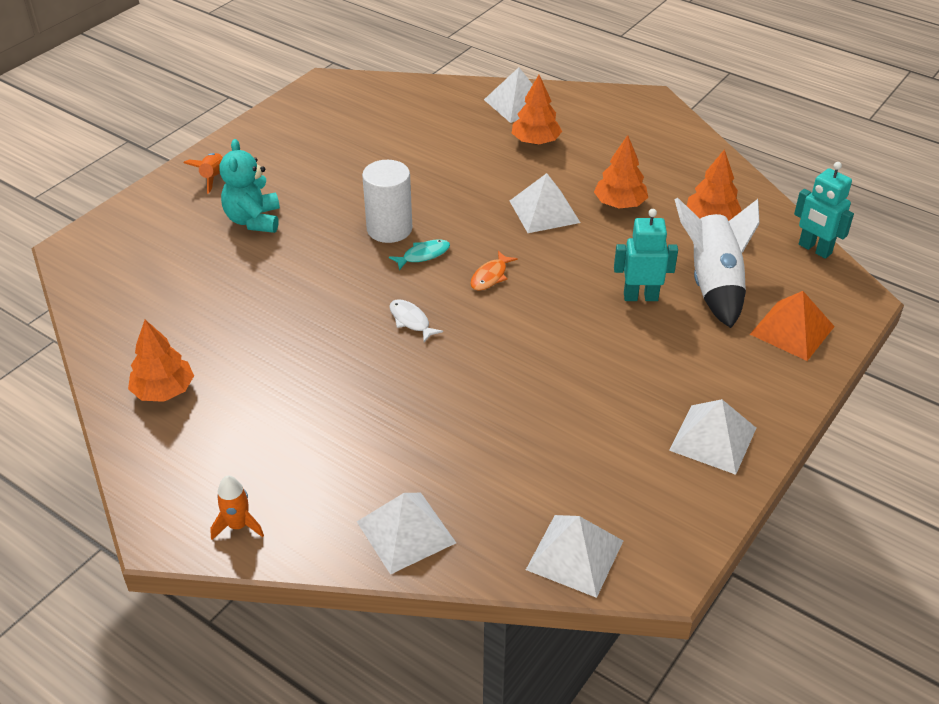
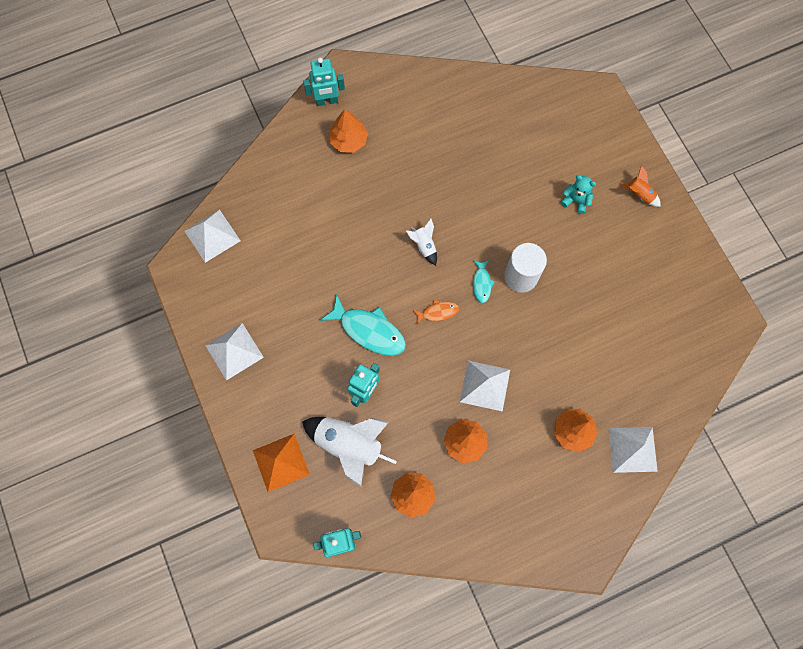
camera: 120 degrees right, 30 degrees up
orange tree [128,320,194,402] -> orange tree moved to [329,110,368,153]
orange rocket [210,476,264,540] -> turquoise robot [303,58,345,106]
turquoise teddy bear [219,139,280,233] -> turquoise teddy bear [561,175,596,214], size x0.66
white pyramid [357,493,456,575] -> none
white fish [389,299,443,342] -> white rocket [406,219,437,265]
orange fish [470,251,518,291] -> orange fish turned 105 degrees clockwise [413,300,459,325]
none -> turquoise fish [320,295,406,356]

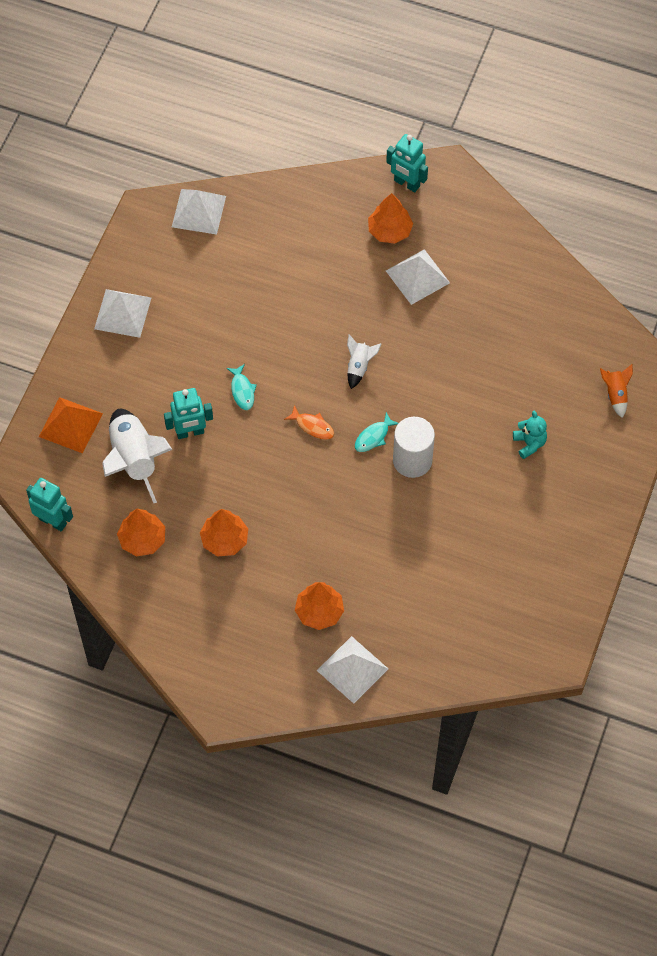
camera: 45 degrees right, 10 degrees down
turquoise fish [320,295,406,356] -> turquoise fish [226,364,257,410], size x0.52
white pyramid [460,361,510,412] -> white pyramid moved to [386,249,450,305]
orange rocket [620,166,661,207] -> orange rocket moved to [600,364,633,418]

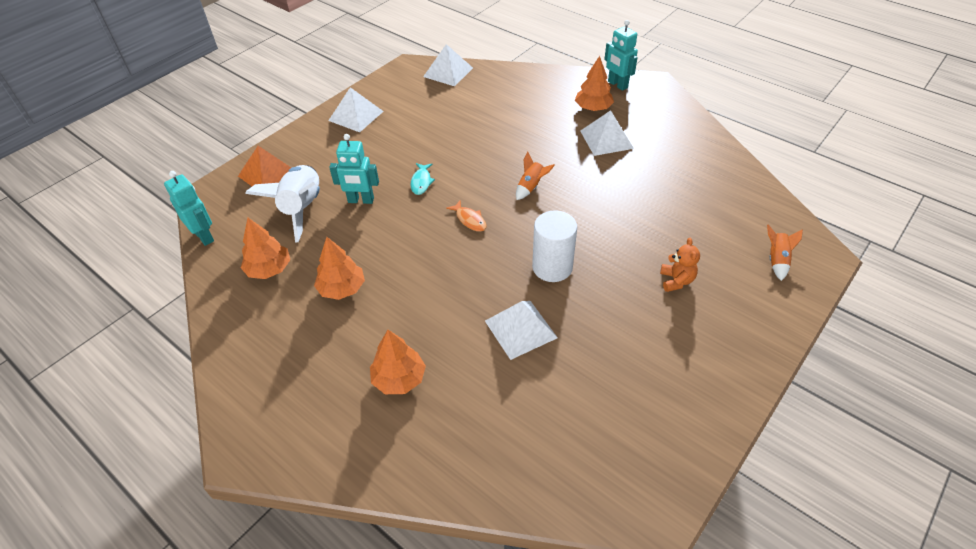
camera: 20 degrees right, 15 degrees down
white pyramid [317,636,388,704] -> white pyramid moved to [485,301,558,360]
white rocket [347,334,382,389] -> orange rocket [516,152,555,200]
turquoise fish [355,412,399,452] -> none
turquoise teddy bear [513,411,547,459] -> orange teddy bear [660,238,700,292]

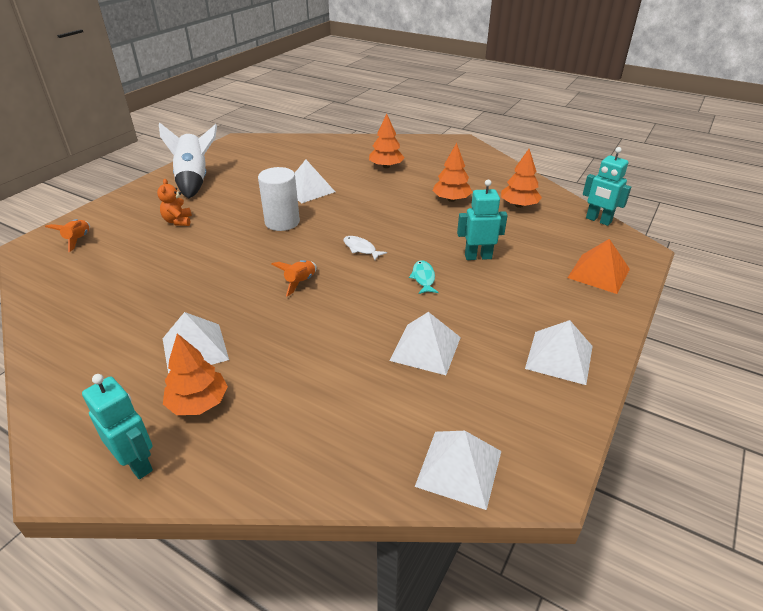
camera: 170 degrees right, 10 degrees down
white rocket [245,165,320,243] -> white rocket moved to [159,123,217,199]
orange fish [446,201,487,232] -> white fish [344,236,387,260]
none -> white pyramid [390,312,461,375]

